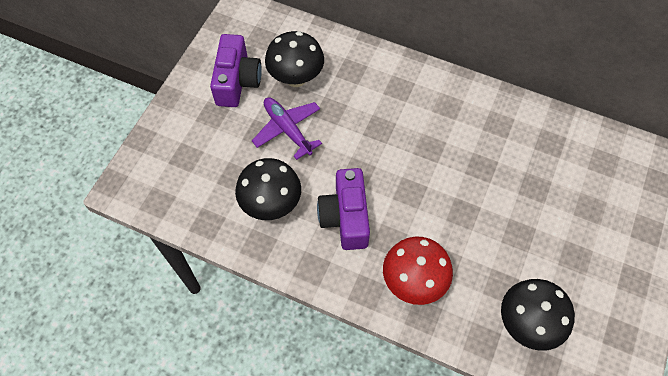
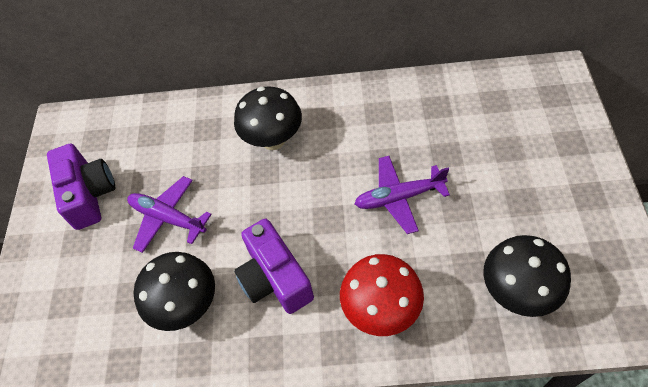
camera: 20 degrees left, 5 degrees down
black mushroom [265,31,324,87] -> black mushroom moved to [234,86,302,150]
none -> purple plane [355,156,450,234]

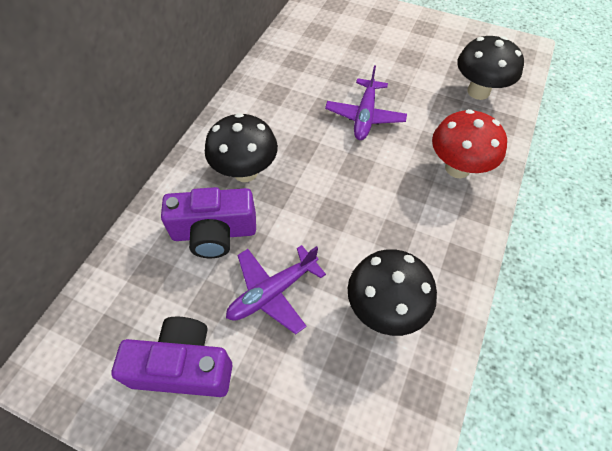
camera: 70 degrees left, 0 degrees up
purple camera [234,219,314,314] -> purple camera moved to [161,187,256,258]

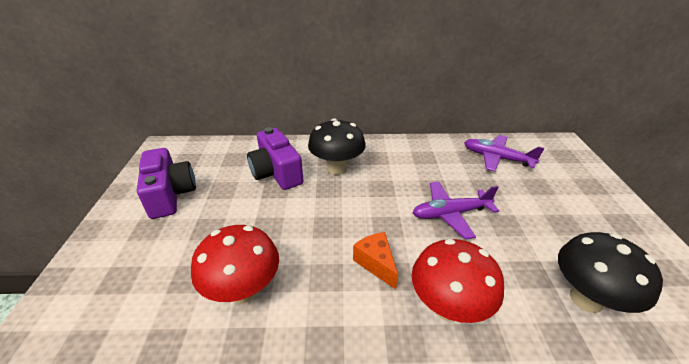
camera: 65 degrees right, 20 degrees down
purple plane [226,245,326,334] -> purple plane moved to [464,135,544,172]
black mushroom [348,249,437,336] -> red mushroom [191,225,279,304]
none -> orange cheese [353,232,398,290]

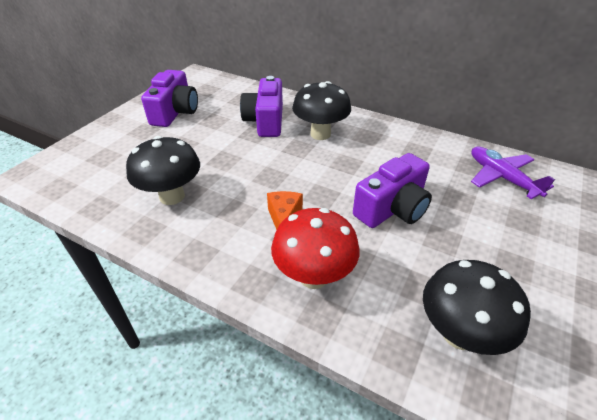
camera: 30 degrees right, 5 degrees up
red mushroom [191,225,279,304] -> black mushroom [126,136,200,205]
purple plane [412,181,499,240] -> purple camera [353,153,432,228]

